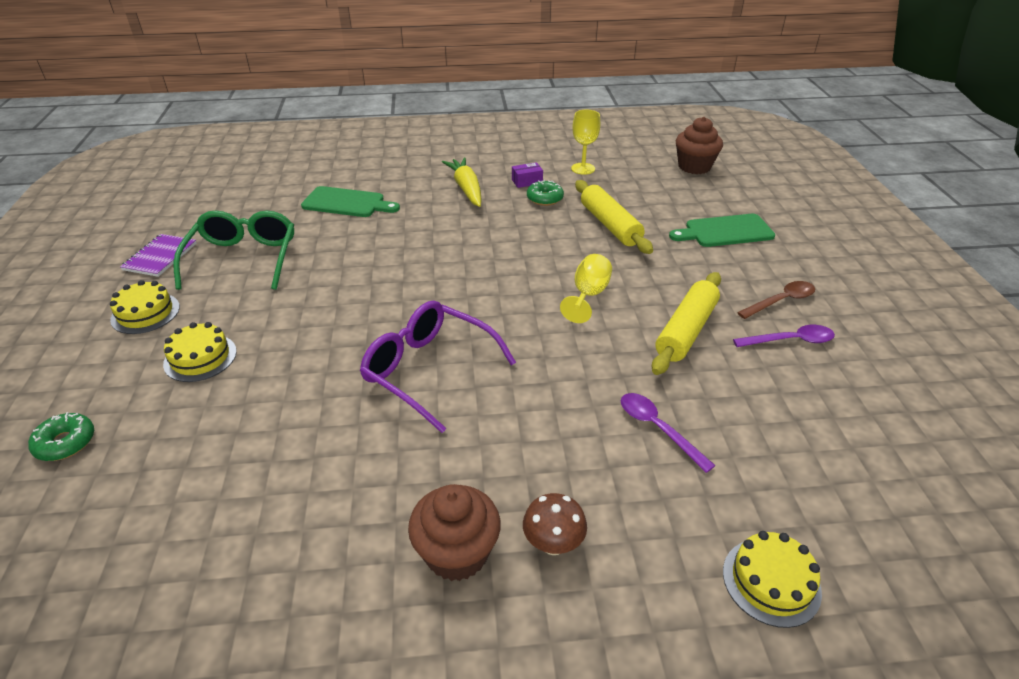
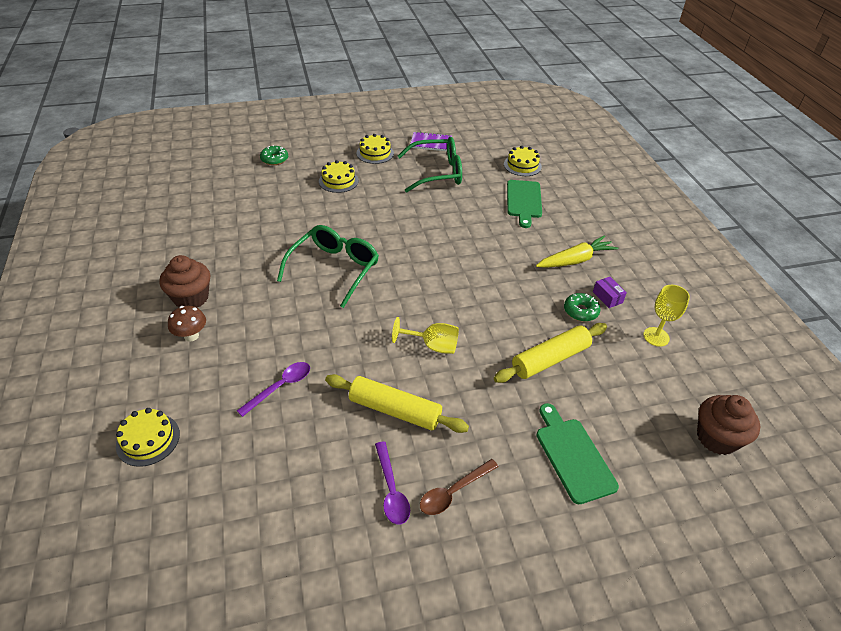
camera: 80 degrees right, 5 degrees up
purple glasses [360,301,516,433] -> green glasses [277,225,379,308]
brown spoon [737,281,815,319] -> brown spoon turned 90 degrees clockwise [420,459,499,515]
none -> yellow cake [504,146,542,176]

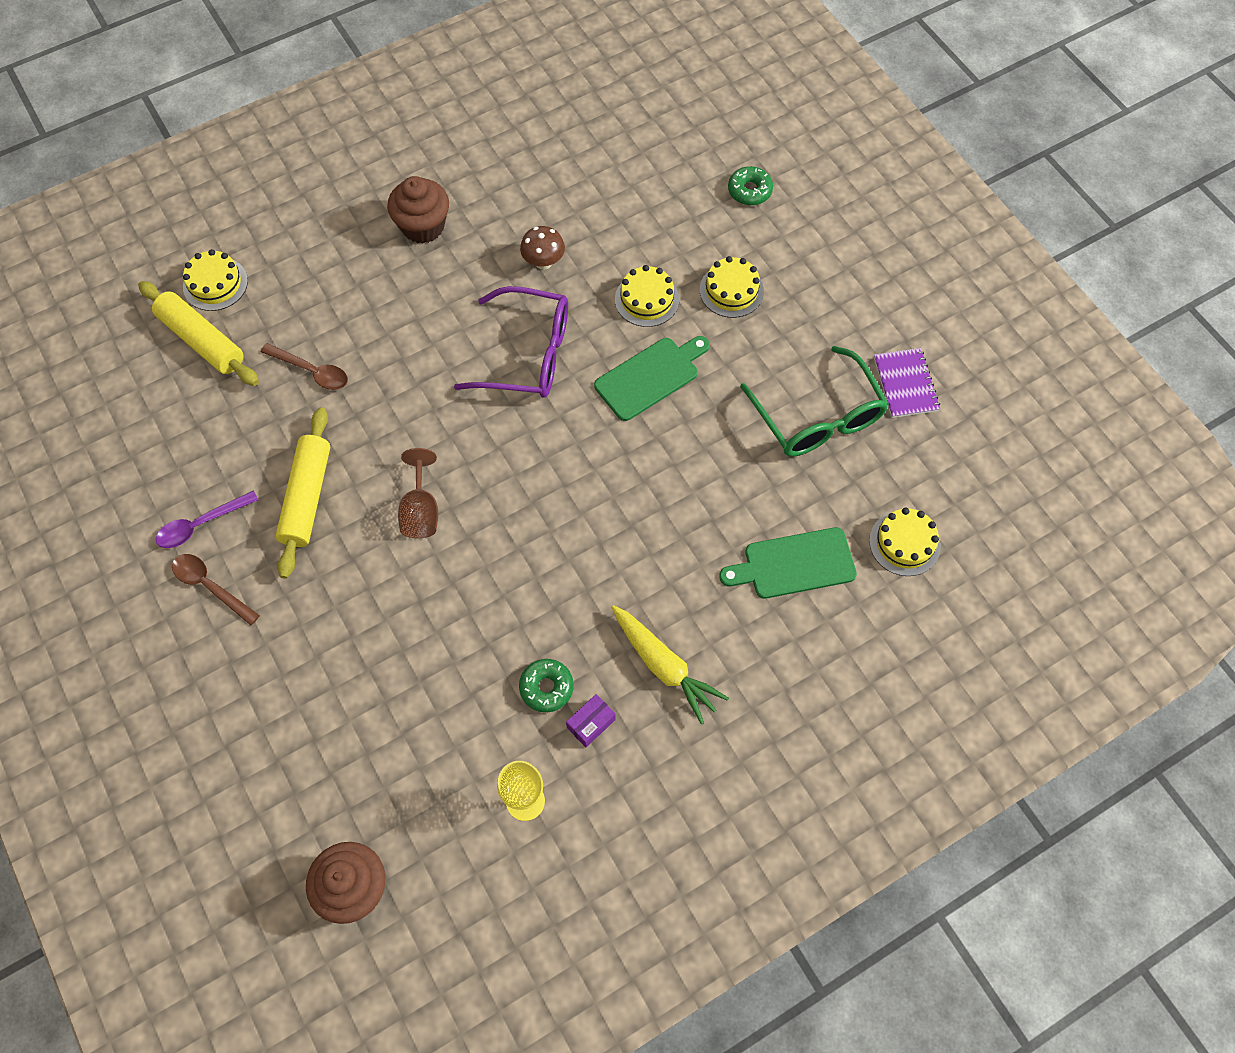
camera: 75 degrees right, 20 degrees up
brown mushroom [168,306,206,342] -> brown mushroom moved to [520,226,565,270]
purple spoon [237,362,310,417] -> brown spoon [261,343,348,390]
green glasses [277,225,379,308] -> purple glasses [454,286,568,398]
yellow cake [356,134,394,164] -> yellow cake moved to [615,265,679,327]
yellow goblet [392,317,459,354] -> brown goblet [398,448,438,538]
yellow rolling pin [494,323,607,383] -> yellow rolling pin moved to [138,281,259,386]
green cutting board [537,403,619,504] -> green cutting board moved to [594,336,710,421]

